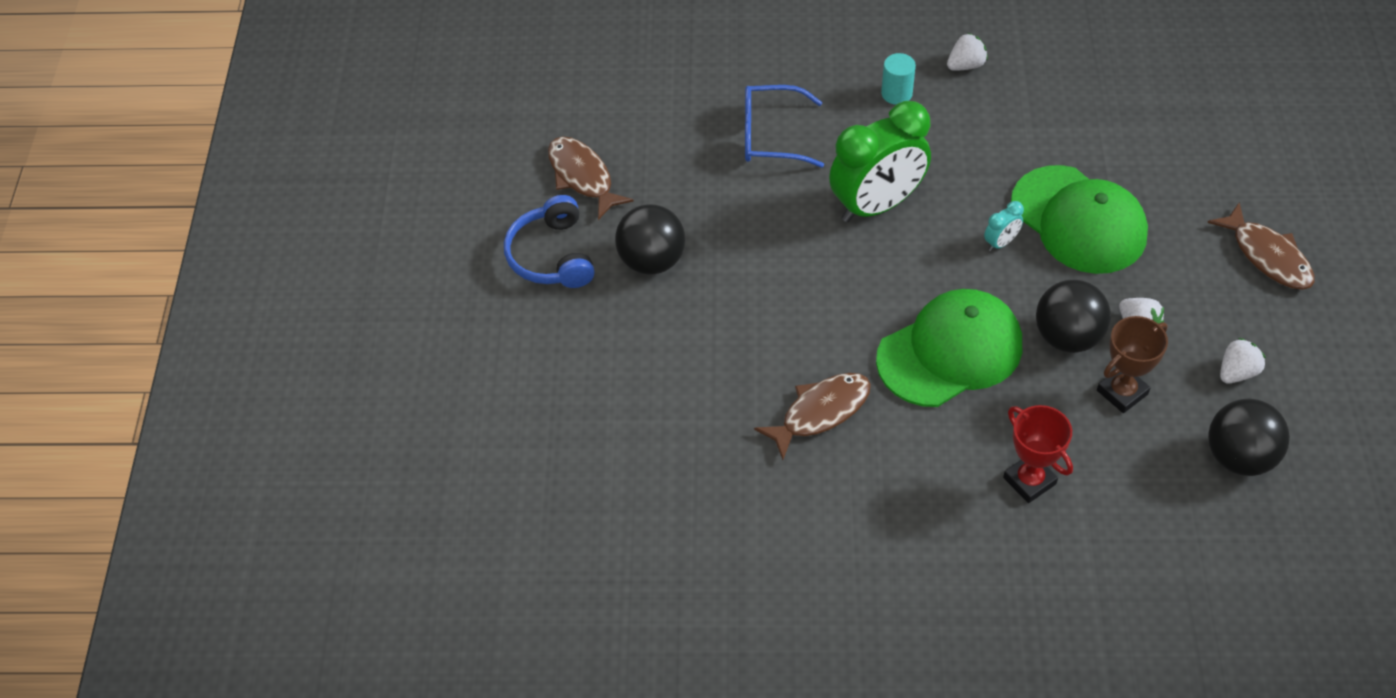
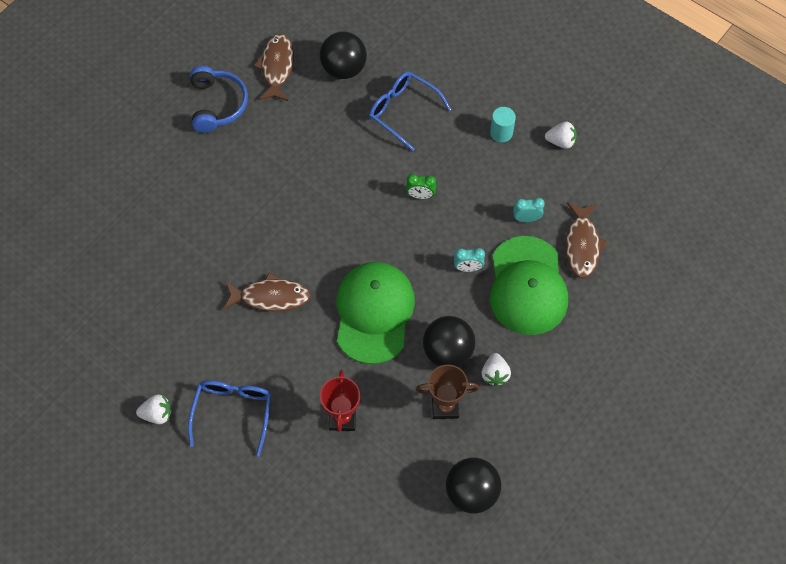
camera: 35 degrees right, 10 degrees up
blue headphones [504,195,595,288] -> blue headphones turned 150 degrees clockwise [190,66,248,133]
black ball [615,204,685,275] -> black ball moved to [320,32,367,79]
green clock [829,101,931,222] -> green clock [406,174,436,199], size x0.40
green cap [876,289,1022,407] -> green cap turned 90 degrees counterclockwise [336,262,415,364]
brown fish [1207,203,1315,290] -> brown fish moved to [565,202,607,278]
white strawberry [1220,338,1266,384] -> white strawberry moved to [136,394,171,424]
none -> blue glasses [188,380,271,456]
none -> turquoise clock [513,198,545,222]

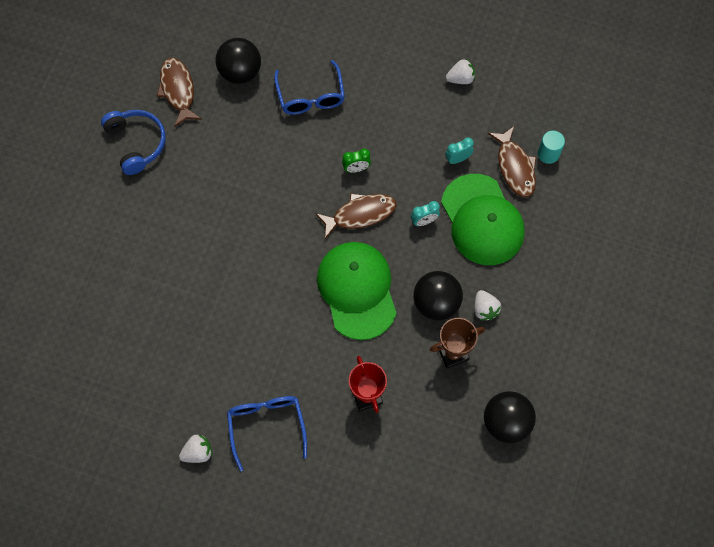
camera: 20 degrees left, 5 degrees up
brown fish [223,272,311,312] -> brown fish moved to [315,193,396,239]
blue glasses [369,71,451,151] -> blue glasses turned 120 degrees counterclockwise [274,60,345,115]
turquoise cylinder [490,107,516,142] -> turquoise cylinder moved to [538,131,565,164]

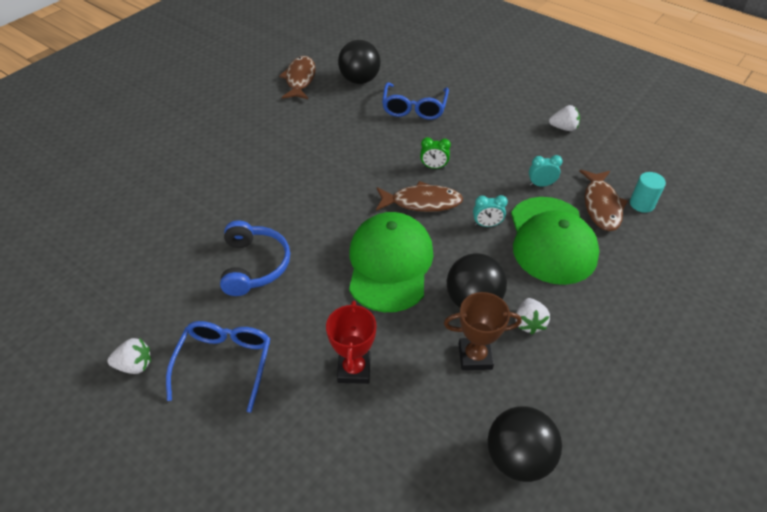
camera: 20 degrees right, 20 degrees down
blue headphones [101,110,166,175] -> blue headphones moved to [220,220,290,296]

